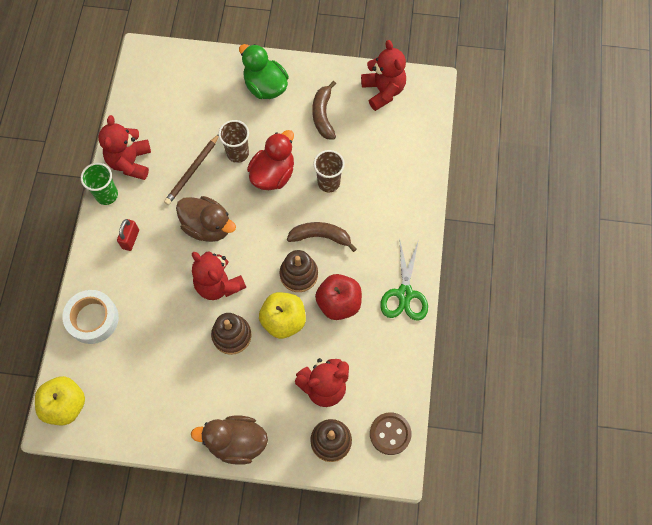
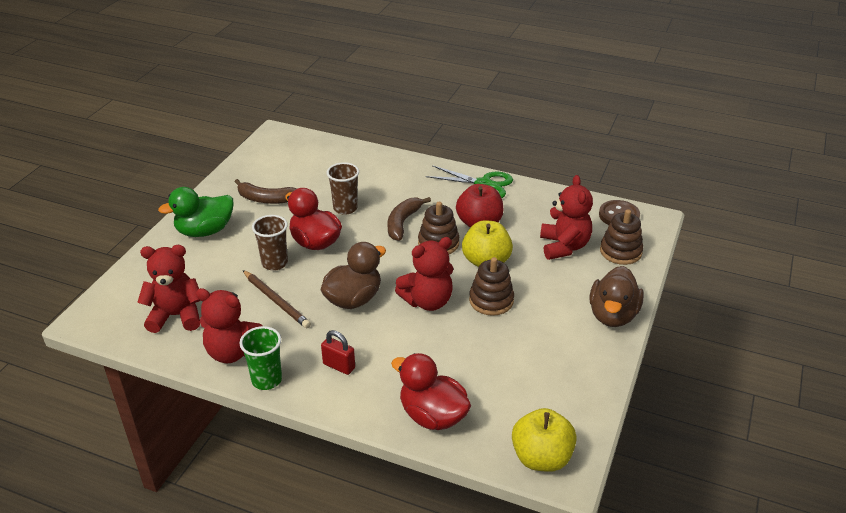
camera: 75 degrees left, 30 degrees down
white tape [62,290,119,344] -> red duck [391,353,471,430]
red teddy bear [361,40,406,111] -> red teddy bear moved to [137,245,200,333]

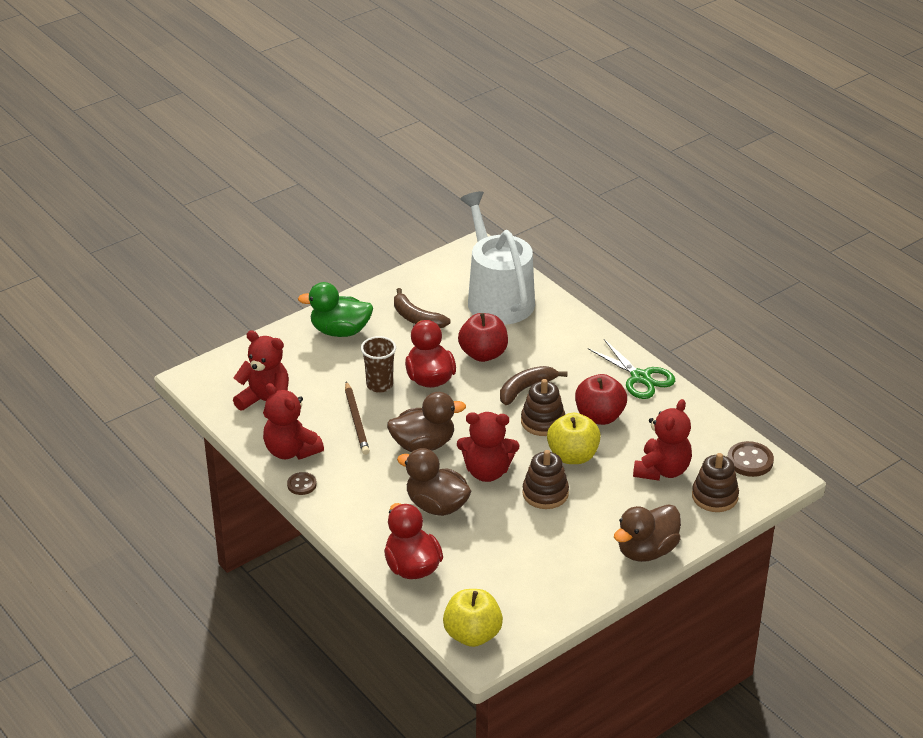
camera: 30 degrees right, 0 degrees up
green cup [239,326,282,390] -> brown button [287,472,317,495]
red padlock [321,330,355,375] -> none
brown cup [327,162,359,215] -> red apple [458,313,508,362]
none -> brown duck [397,448,471,516]
none -> white watering can [460,191,535,325]

